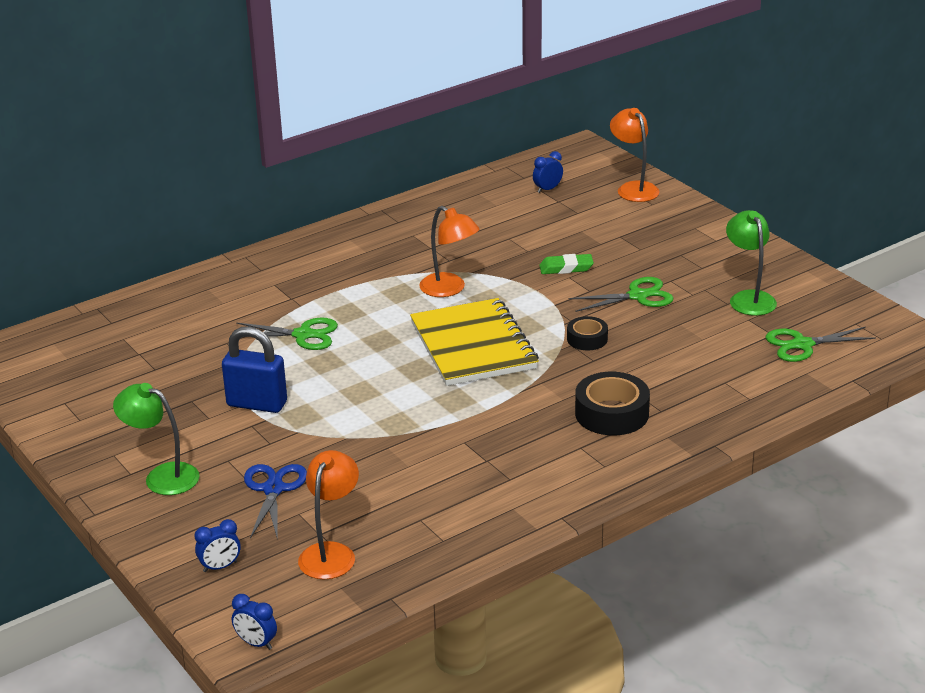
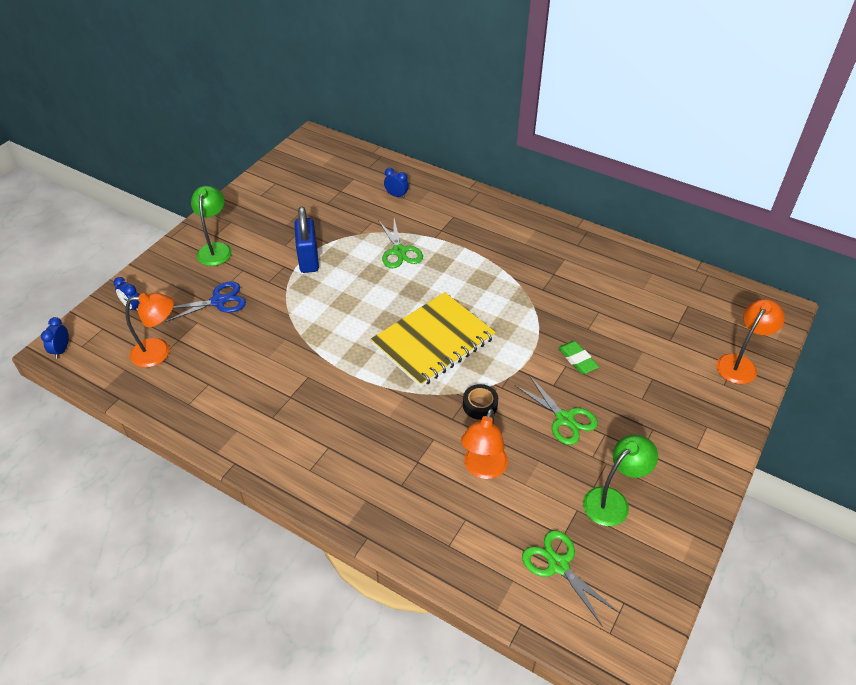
camera: 65 degrees right, 15 degrees up
orange lamp [419,206,479,297] -> orange lamp moved to [461,408,508,479]
blue clock [533,151,563,193] -> blue clock moved to [384,168,409,199]
black tape [575,372,650,435] -> none

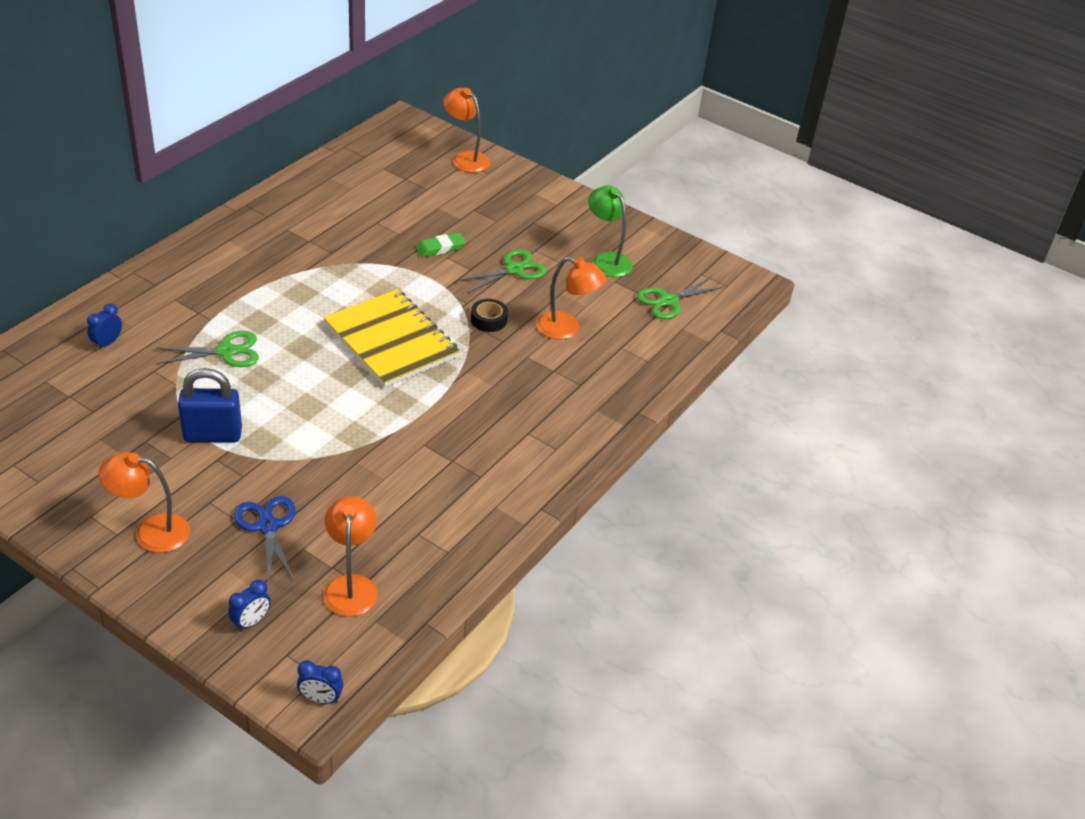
camera: 90 degrees left, 5 degrees down
green lamp [191,186,232,266] -> orange lamp [99,452,190,553]

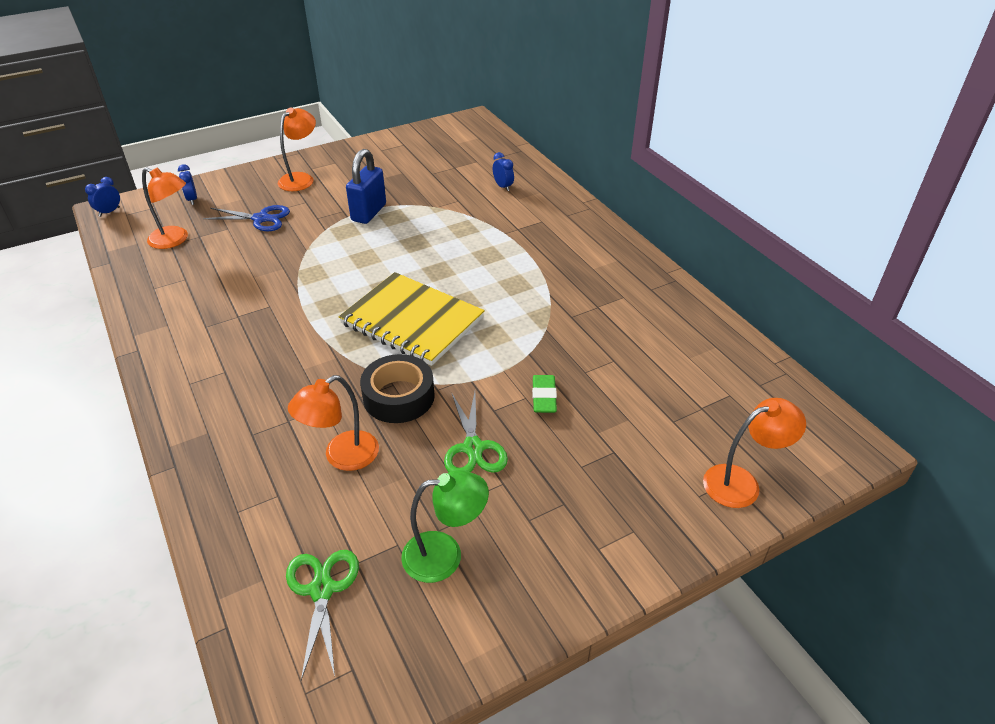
camera: 120 degrees right, 0 degrees up
green scissors [156,331,259,367] -> none
yellow notebook [323,289,460,388] -> yellow notebook turned 45 degrees clockwise [339,272,485,366]
black tape [471,299,508,332] -> black tape [360,354,435,423], size x1.70

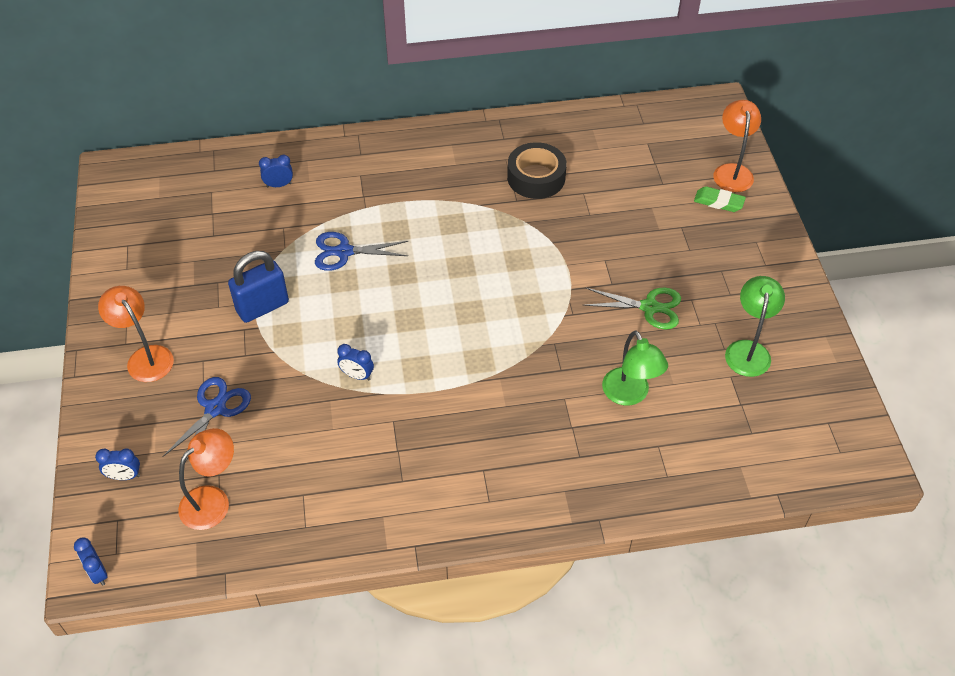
camera: 70 degrees left, 10 degrees up
green scissors [286,550,359,680] -> none
orange lamp [288,375,379,471] -> green lamp [602,330,668,406]
yellow notebook [339,272,485,366] -> none
blue padlock [346,149,386,224] -> blue padlock turned 75 degrees counterclockwise [228,251,289,323]
black tape [360,354,435,423] -> black tape moved to [507,142,567,199]
green eraser [532,375,557,413] -> green eraser moved to [694,186,746,212]
none -> blue scissors [315,232,408,271]
none -> blue clock [337,344,374,381]

